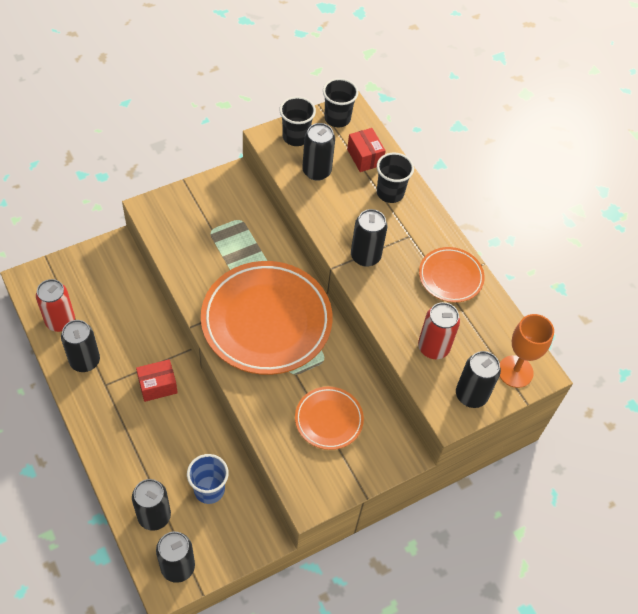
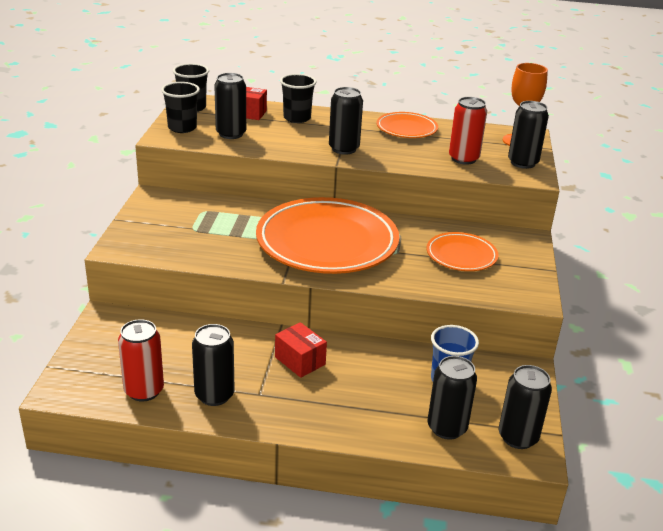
camera: 50 degrees left, 25 degrees down
red box [136,359,178,402] -> red box turned 60 degrees counterclockwise [275,322,327,378]

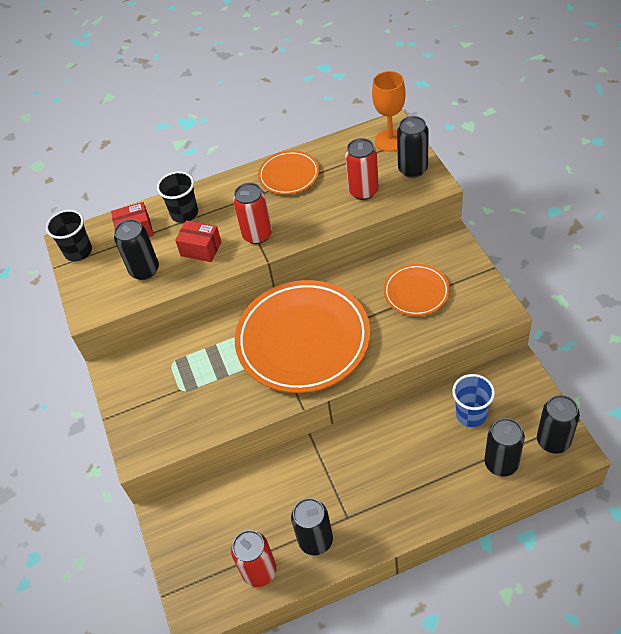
camera: 20 degrees left, 20 degrees up
black cup [161,82,200,133] -> none
red box [275,322,327,378] -> red box moved to [175,220,222,262]
black can [329,87,363,155] -> red can [233,183,272,244]

